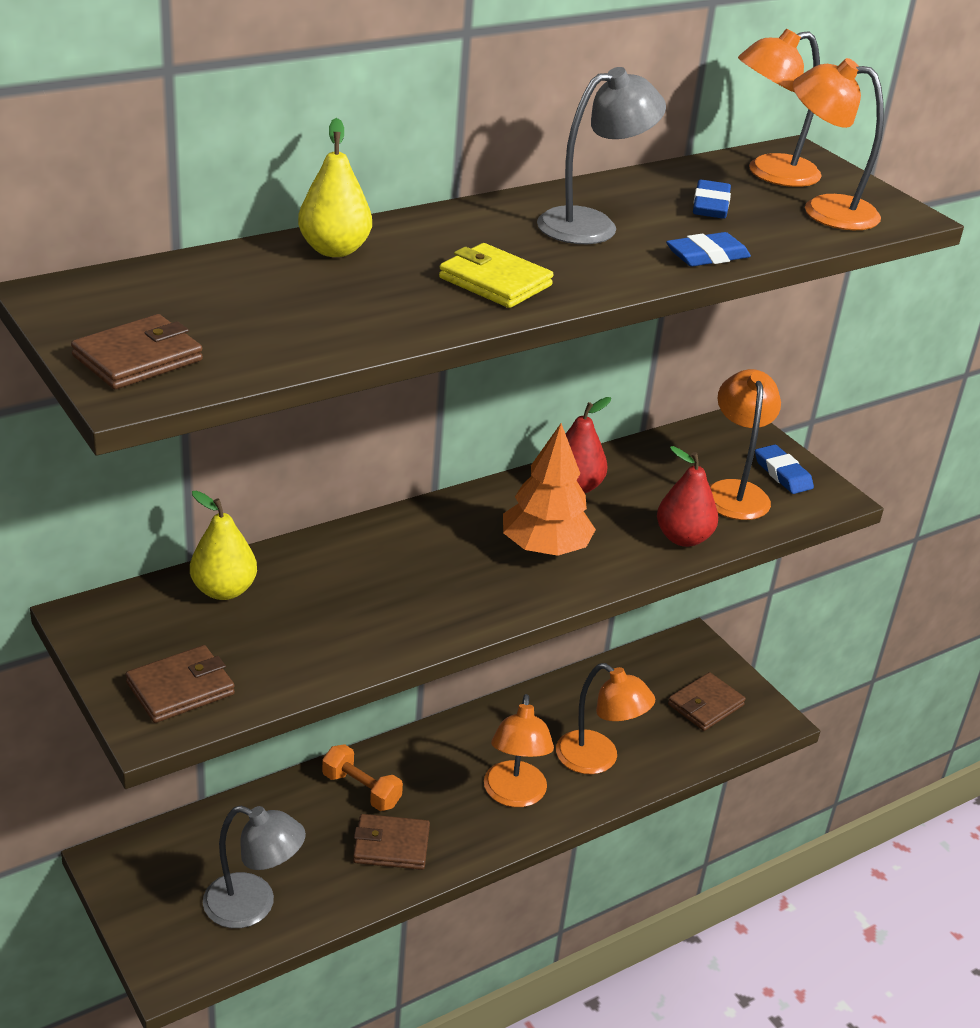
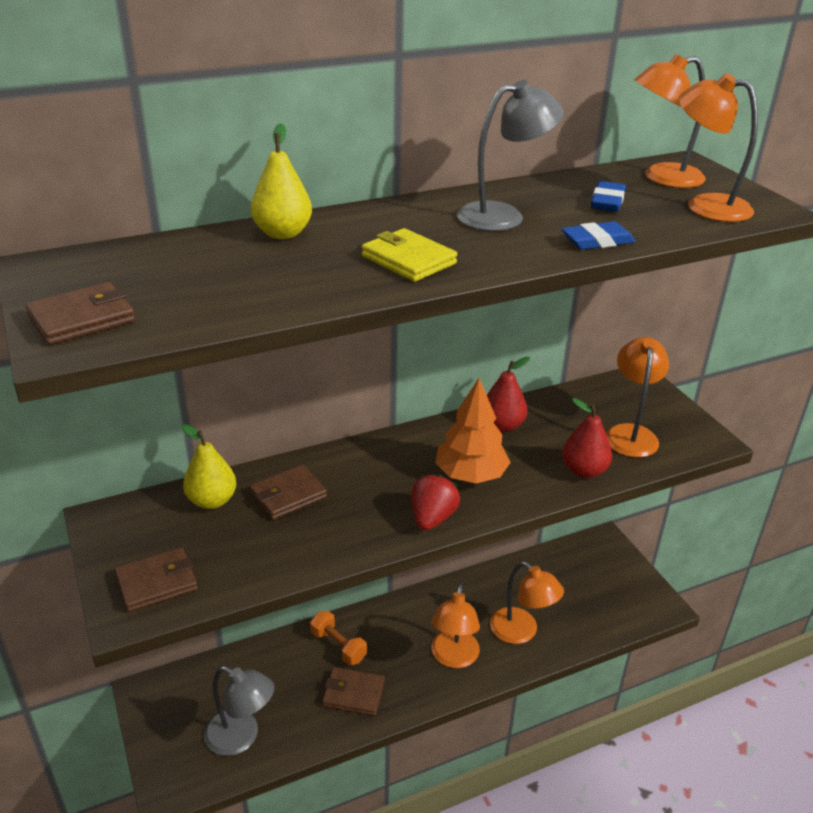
camera: 10 degrees right, 0 degrees up
brown wallet [668,672,746,731] -> brown wallet moved to [250,464,327,520]
blue eraser [755,444,814,494] -> none
none -> red strawberry [412,474,460,530]

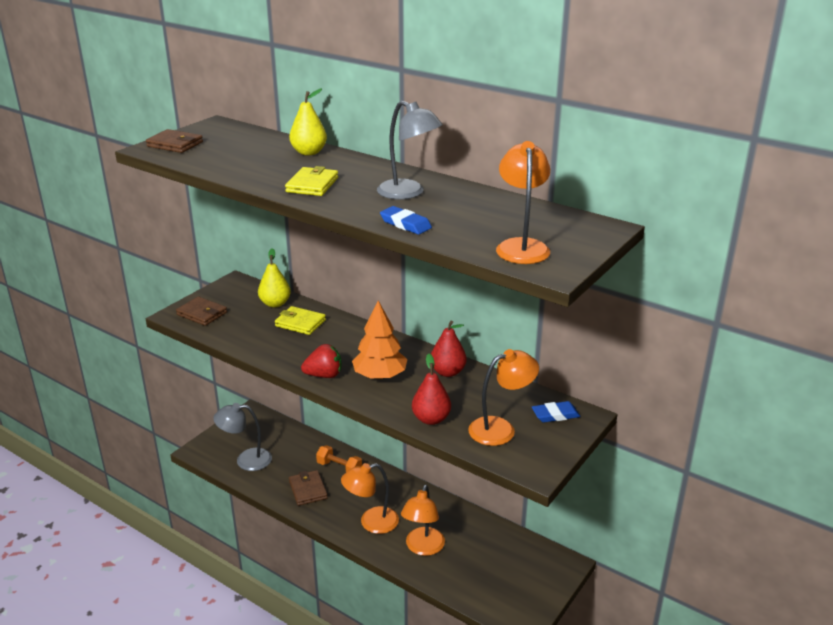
camera: 60 degrees right, 5 degrees down
grey lamp [204,666,274,756] -> grey lamp turned 90 degrees clockwise [213,403,272,471]
brown wallet [250,464,327,520] -> yellow wallet [275,306,326,335]
orange dumbbell [310,611,367,665] -> orange dumbbell turned 75 degrees counterclockwise [316,445,362,472]
blue eraser [591,181,626,212] -> blue eraser moved to [532,401,580,422]
orange lamp [635,54,706,188] -> none

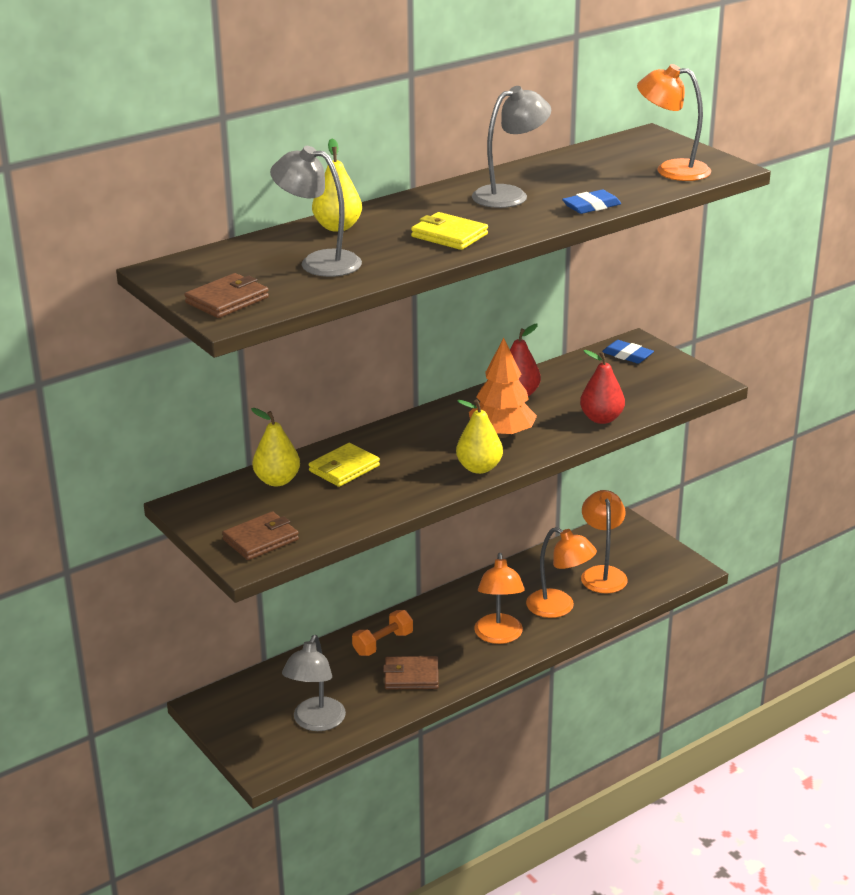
camera: 70 degrees left, 0 degrees up
red strawberry [301,344,341,378] -> yellow pear [456,399,503,474]
orange lamp [468,349,539,446] -> orange lamp moved to [581,490,628,593]
blue eraser [532,401,580,422] -> blue eraser turned 60 degrees counterclockwise [602,340,654,364]
none -> grey lamp [270,146,362,277]

